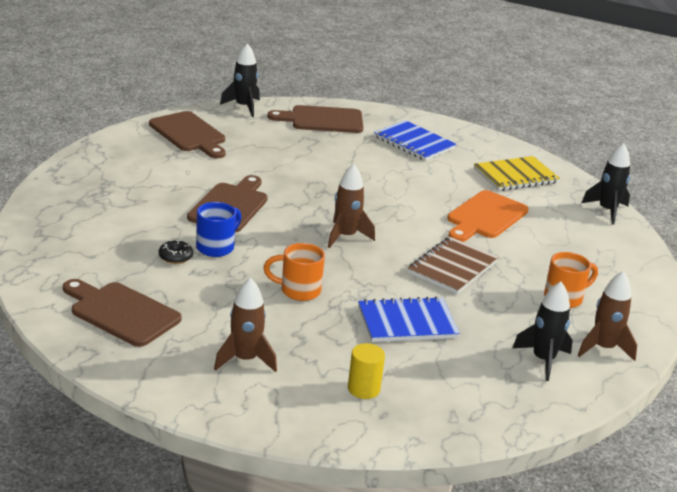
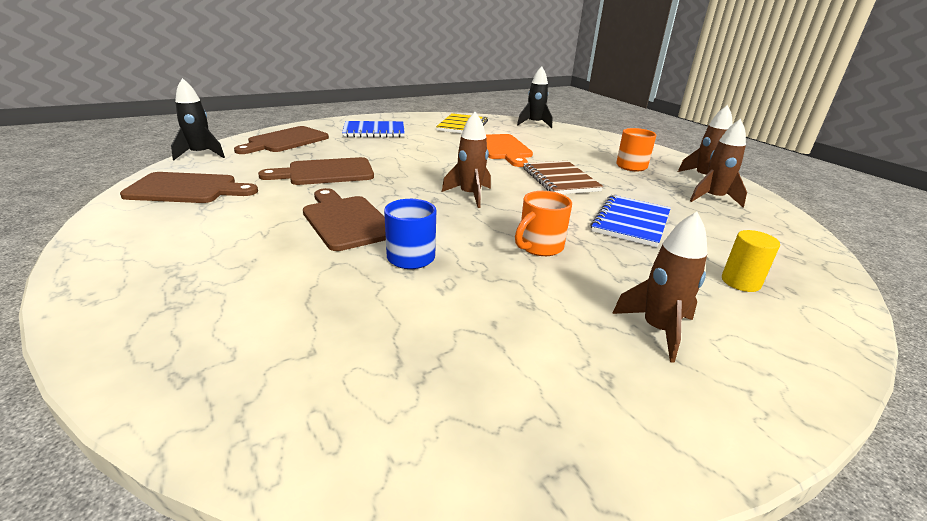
camera: 50 degrees left, 0 degrees up
brown cutting board [63,279,181,347] -> brown cutting board moved to [258,157,374,185]
black donut [159,240,193,264] -> none
black rocket [513,282,573,381] -> brown rocket [690,119,747,208]

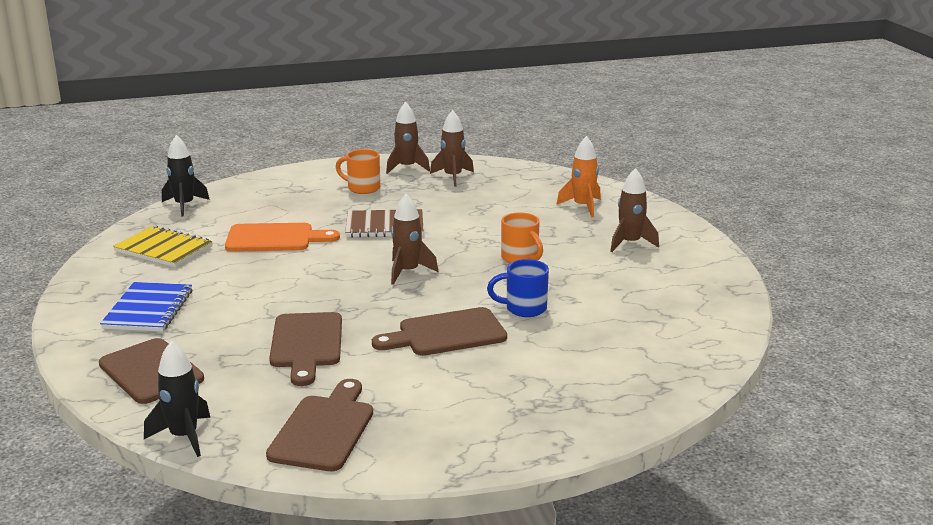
camera: 75 degrees left, 5 degrees down
blue notebook [590,195,671,247] -> none
yellow cylinder [722,230,780,292] -> orange rocket [556,136,601,217]

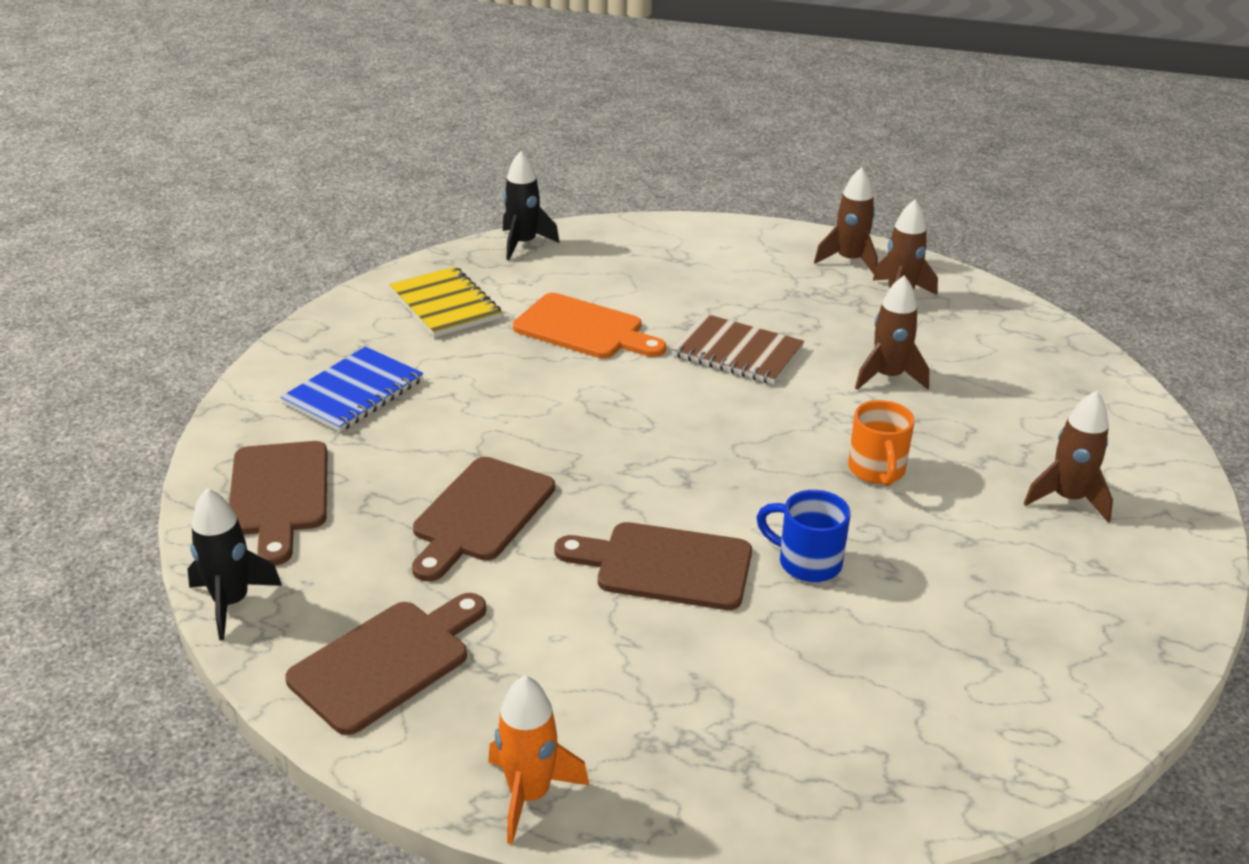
camera: 30 degrees right, 10 degrees up
orange mug [336,149,380,194] -> none
brown rocket [391,194,438,285] -> brown rocket moved to [855,275,929,390]
orange rocket [556,136,601,217] -> orange rocket moved to [488,675,589,844]

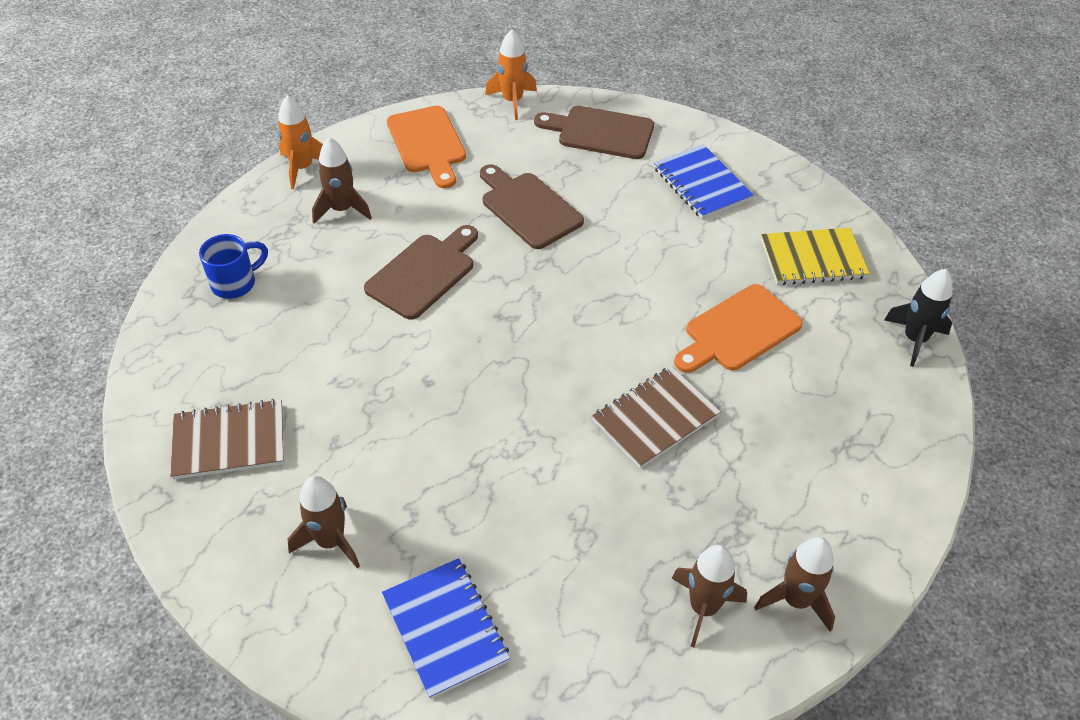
camera: 115 degrees right, 15 degrees up
black rocket [187,488,282,640] -> orange rocket [485,29,537,120]
brown cutting board [285,593,486,735] -> orange cutting board [387,106,466,189]
blue mug [756,490,851,582] -> blue mug moved to [199,234,268,299]
orange mug [848,400,915,486] -> none
brown rocket [855,275,929,390] -> brown rocket moved to [312,137,372,224]
none -> brown notebook [170,399,284,479]
none -> blue notebook [382,558,510,699]

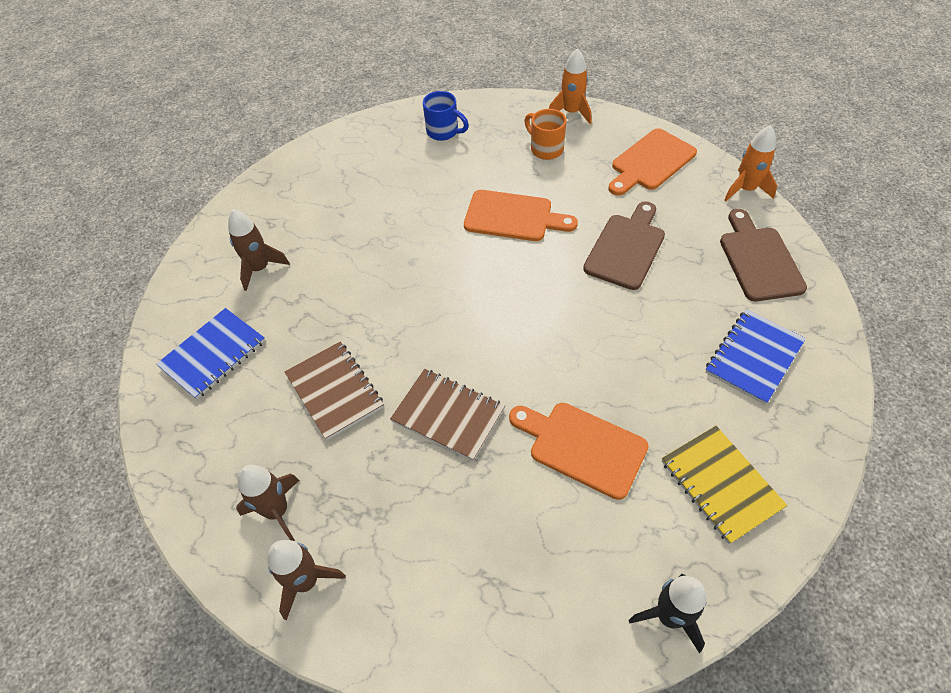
camera: 70 degrees right, 5 degrees up
brown notebook [170,399,284,479] -> brown notebook moved to [284,341,384,440]
brown rocket [312,137,372,224] -> orange mug [524,109,566,160]
brown cutting board [364,225,478,320] -> orange cutting board [464,190,578,241]

